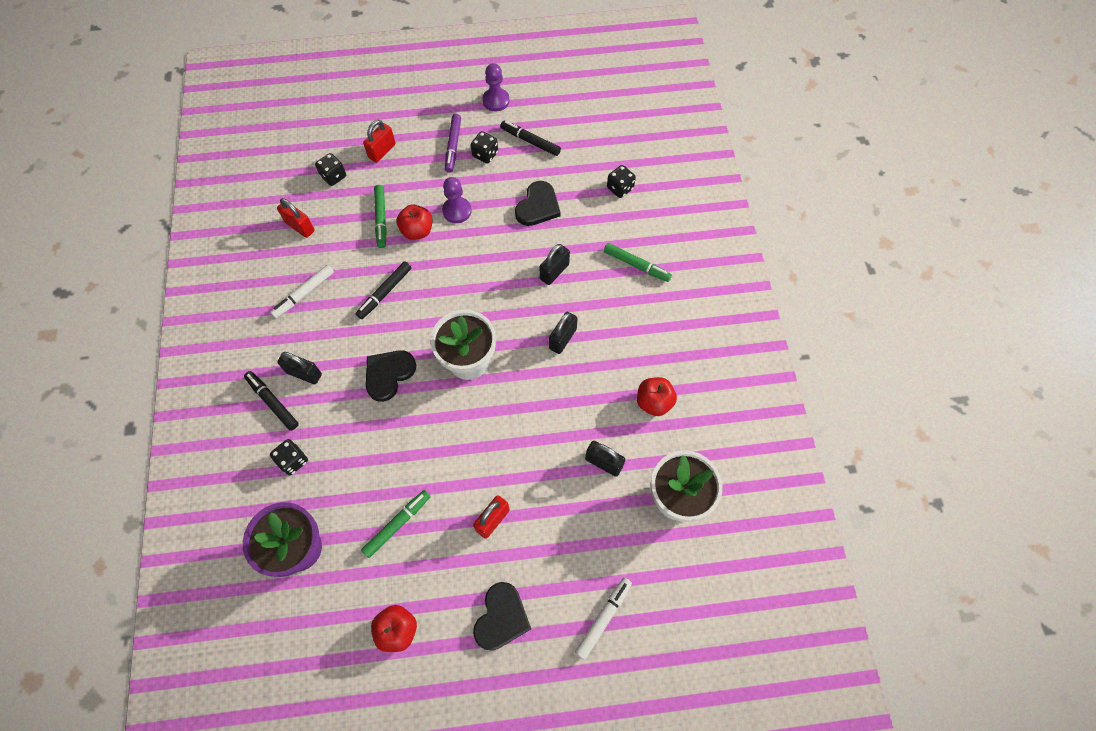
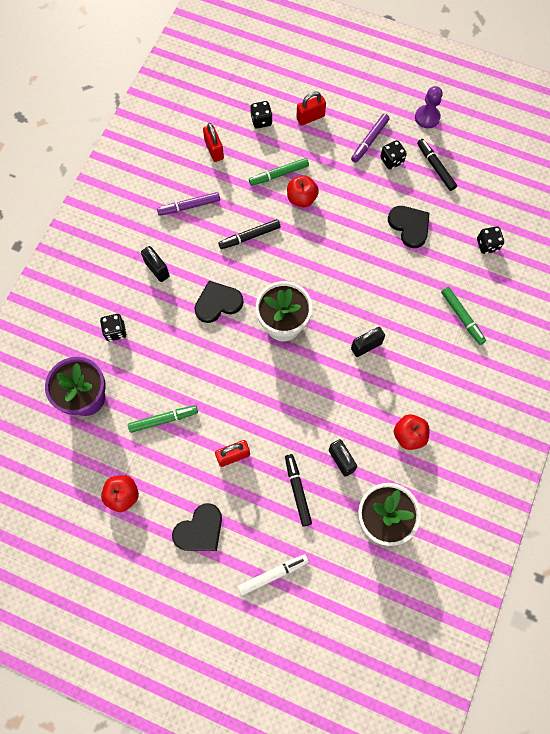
camera: 30 degrees right, 5 degrees up
black marker [244,371,299,431] -> black marker moved to [285,454,312,527]
white marker [270,265,334,318] -> purple marker [157,192,220,216]
green marker [374,185,387,248] -> green marker turned 45 degrees clockwise [249,158,309,186]
purple pawn [442,177,472,223] -> none
black heart [515,181,561,226] -> black heart turned 90 degrees counterclockwise [388,206,430,248]
black padlock [540,244,570,285] -> none

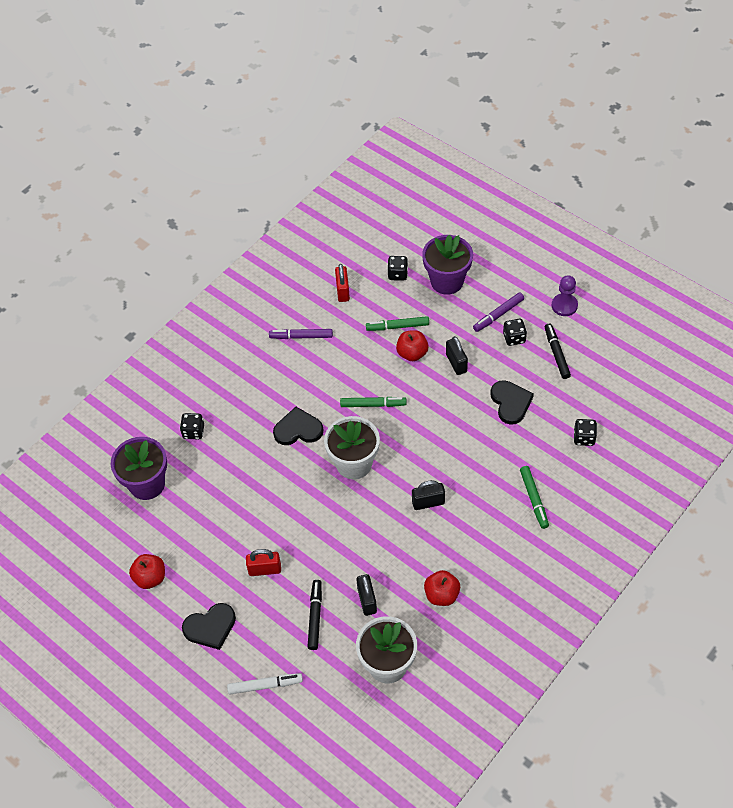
camera: 20 degrees right, 15 degrees down
green marker [128,405,198,433] -> green marker moved to [340,397,406,407]
black padlock [141,246,170,282] -> black padlock moved to [446,336,468,375]
black marker [218,219,280,249] -> none
red padlock [296,91,326,126] -> purple flower pot [422,234,473,295]

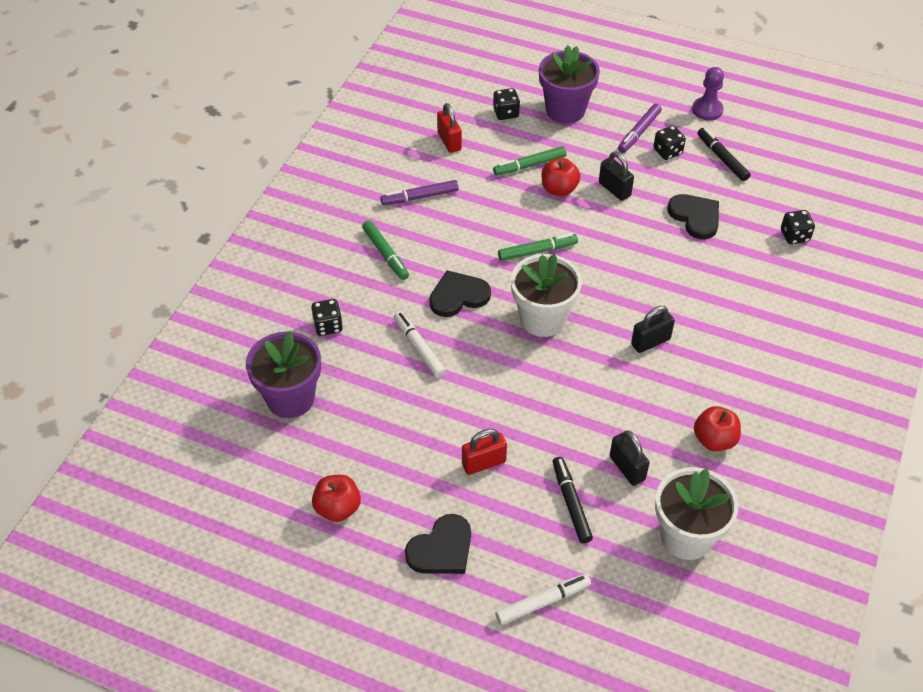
camera: 20 degrees left, 5 degrees down
green marker [520,466,549,529] -> green marker moved to [362,220,409,280]
none -> white marker [394,311,445,378]

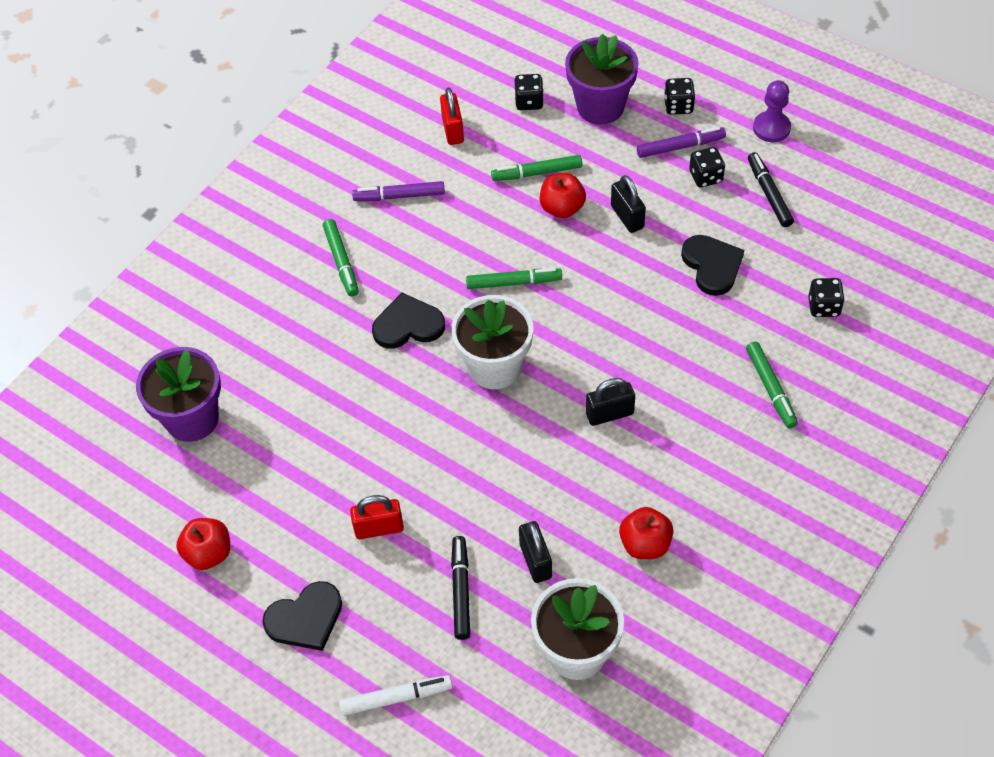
camera: 15 degrees right, 5 degrees up
black dice [311,299,343,336] -> black dice moved to [664,78,695,115]
white marker [394,311,445,378] -> none
purple marker [618,104,662,153] -> purple marker turned 150 degrees counterclockwise [637,127,726,158]
none -> green marker [746,341,798,428]

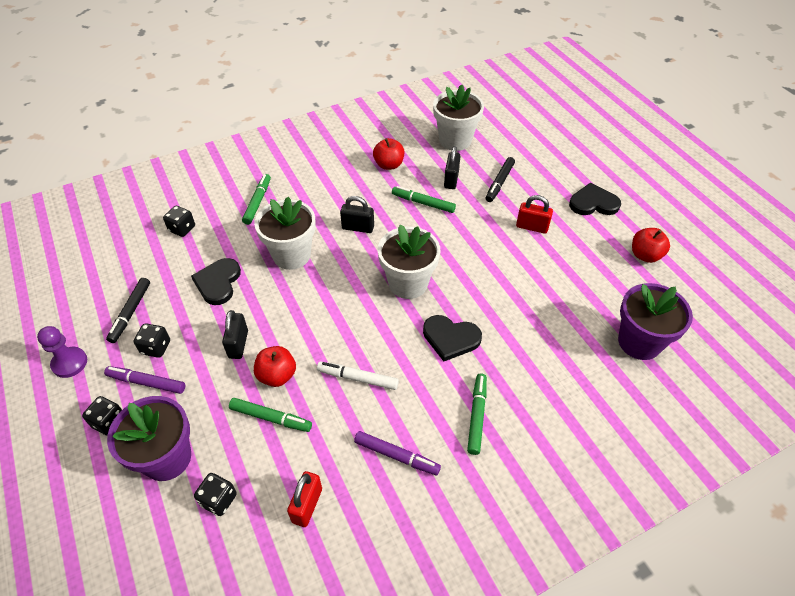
camera: 155 degrees left, 5 degrees down
white marker [339,675,452,716] -> white marker moved to [317,361,399,390]
green marker [466,268,562,289] -> green marker moved to [392,186,456,213]
none -> white flower pot [254,197,316,270]

